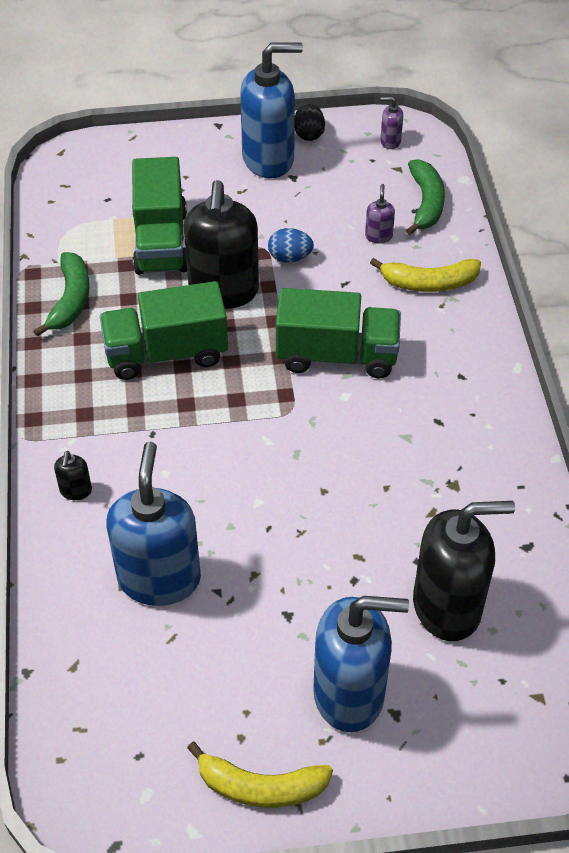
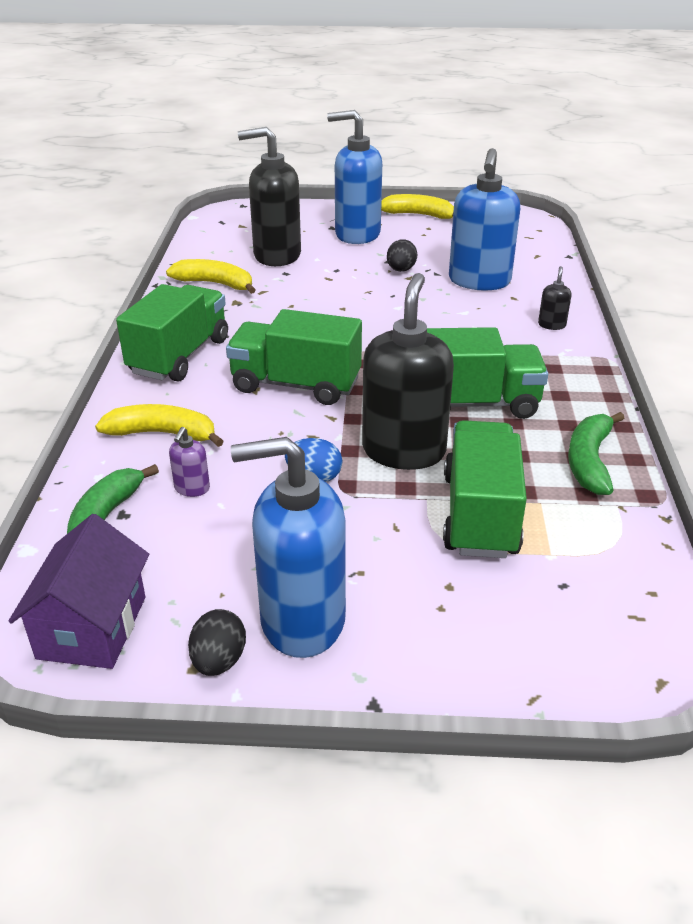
camera: 170 degrees left, 15 degrees down
purple soap dispenser [380,97,403,149] -> purple house [8,514,149,669]
none -> green truck [116,284,228,382]
none -> yellow banana [166,259,255,294]
none -> black egg [387,239,417,272]

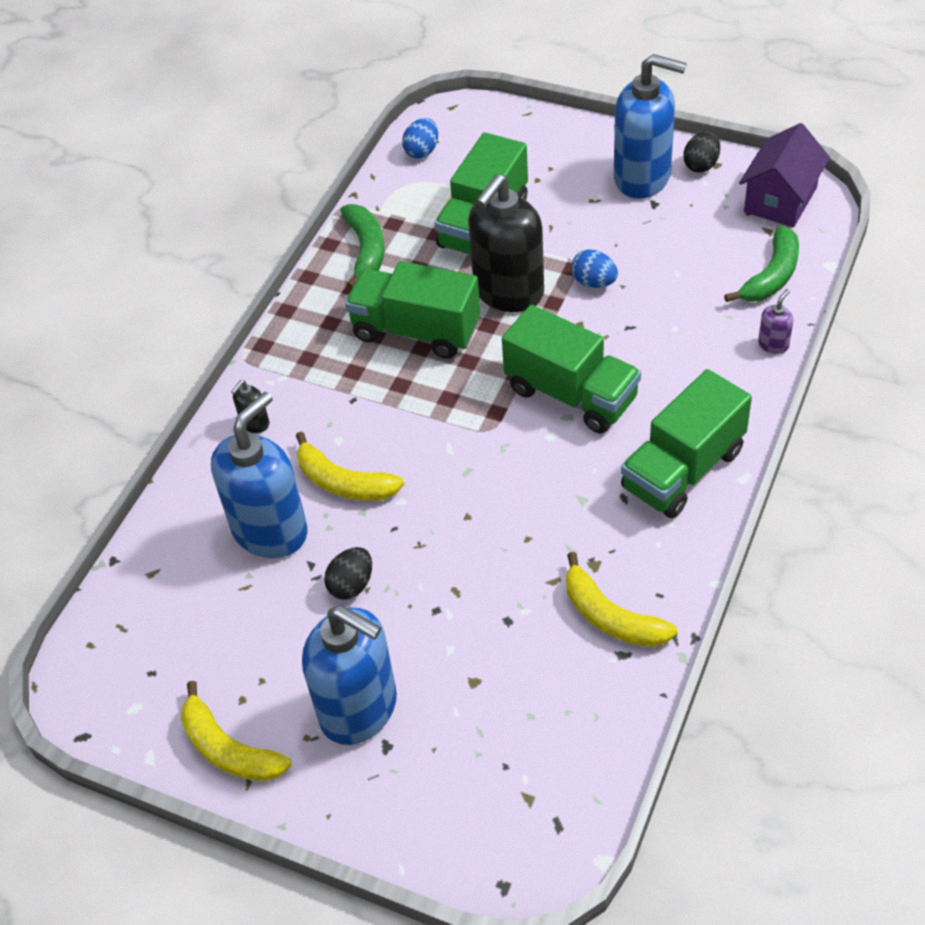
camera: 155 degrees left, 15 degrees up
yellow banana [95,404,224,447] -> yellow banana moved to [296,432,404,501]
purple soap dispenser [169,427,210,497] -> purple soap dispenser moved to [758,289,793,354]
black soap dispenser [238,127,301,266] -> none
green banana [568,412,624,495] -> green banana turned 45 degrees counterclockwise [340,204,385,289]
none -> blue egg [402,118,438,158]

